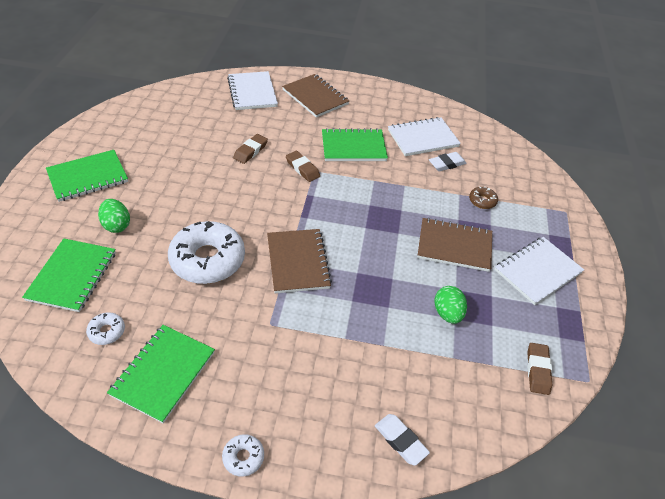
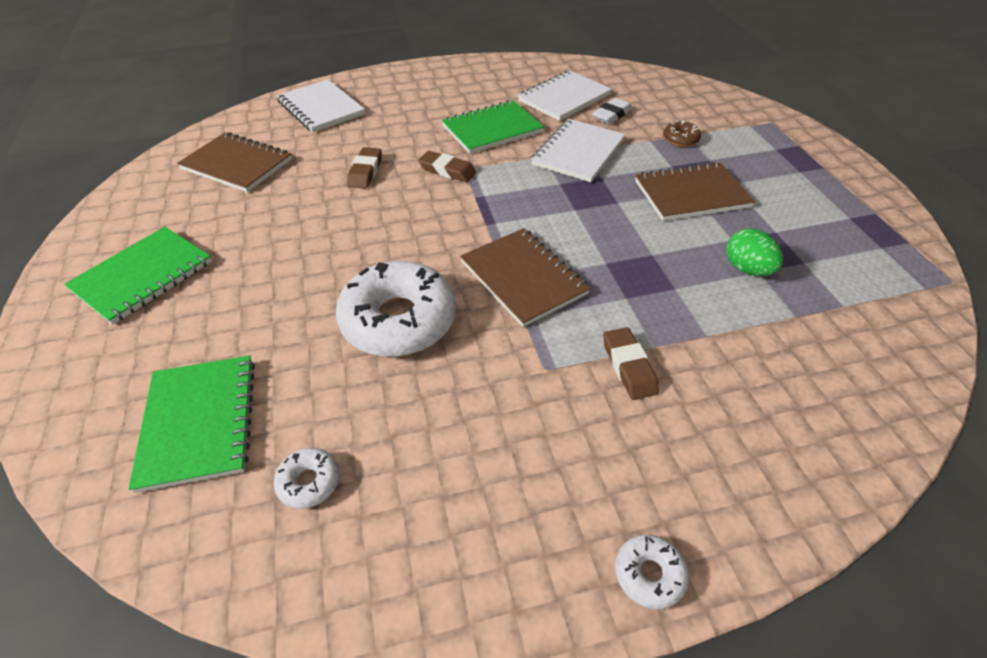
camera: 20 degrees left, 0 degrees up
green egg [98,199,130,233] -> none
green notebook [107,325,215,423] -> none
brown notebook [282,74,349,118] -> brown notebook moved to [177,132,292,192]
white eraser [375,414,430,466] -> none
white notebook [495,237,584,305] -> white notebook moved to [531,119,626,182]
brown eraser [527,343,552,395] -> brown eraser moved to [603,327,659,400]

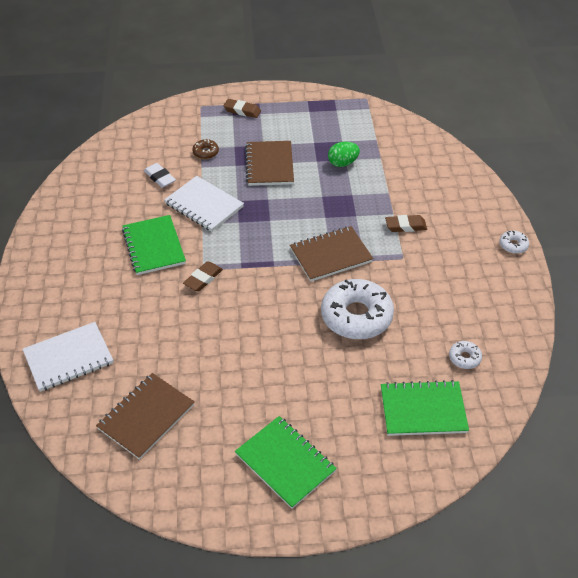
camera: 80 degrees left, 0 degrees up
brown eraser [347,147,382,189] -> brown eraser moved to [224,99,261,118]
white notebook [518,71,612,121] -> none

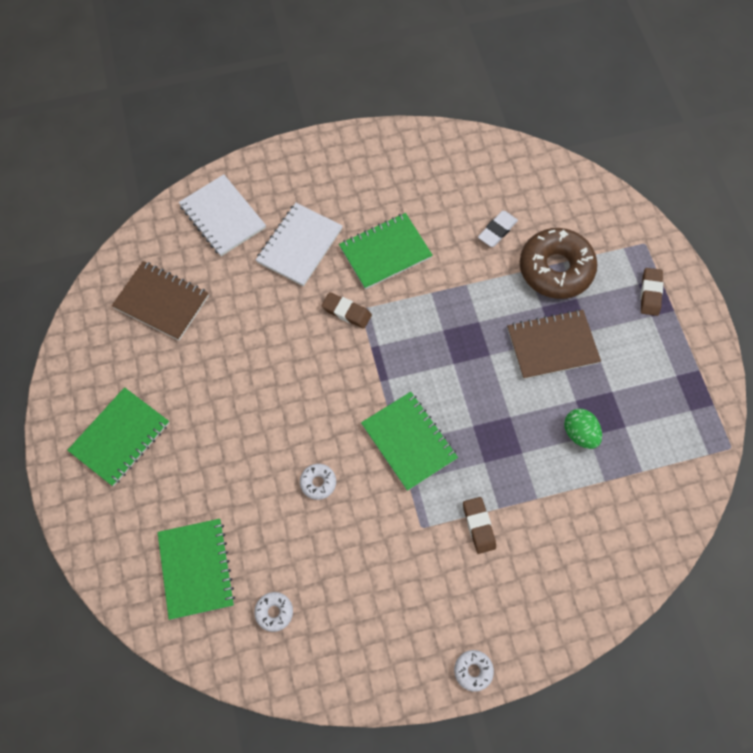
camera: 80 degrees right, 20 degrees up
white notebook [164,176,244,232] -> white notebook moved to [256,203,343,286]
brown donut [192,139,219,159] -> brown donut [520,228,598,299], size x2.30
brown notebook [290,226,373,282] -> green notebook [361,392,458,491]
white donut [321,279,394,339] -> white donut [300,464,336,500], size x0.43

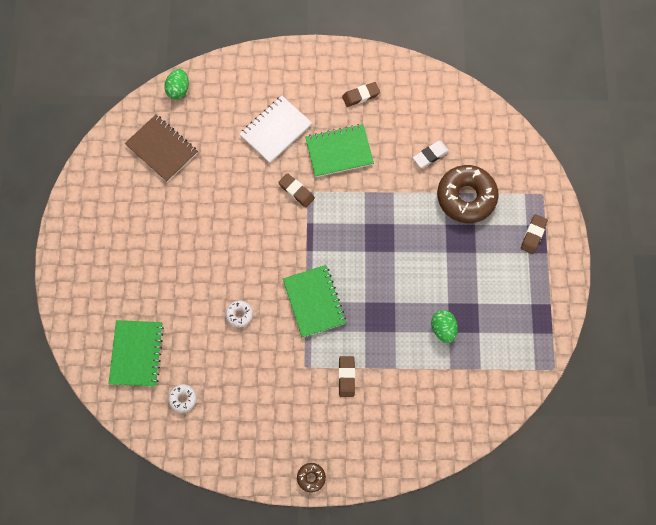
camera: 15 degrees right, 5 degrees up
green notebook [67,387,169,486] -> none
white notebook [179,174,266,256] -> none
white donut [454,650,494,692] -> brown donut [297,463,326,493]
brown notebook [507,310,601,379] -> none
none -> green egg [164,69,189,99]
none -> brown eraser [342,82,380,107]

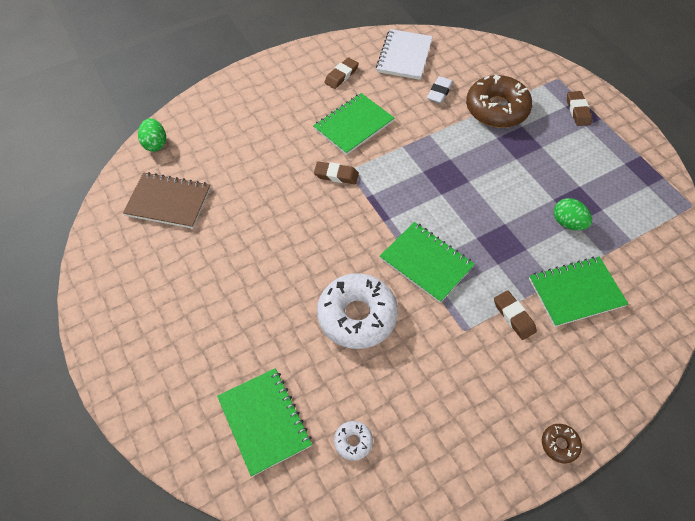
camera: 30 degrees left, 15 degrees down
white donut [226,300,253,328] -> white donut [317,274,398,349], size x2.30
white notebook [240,96,312,163] -> white notebook moved to [376,29,433,80]
none -> green notebook [529,256,628,327]

